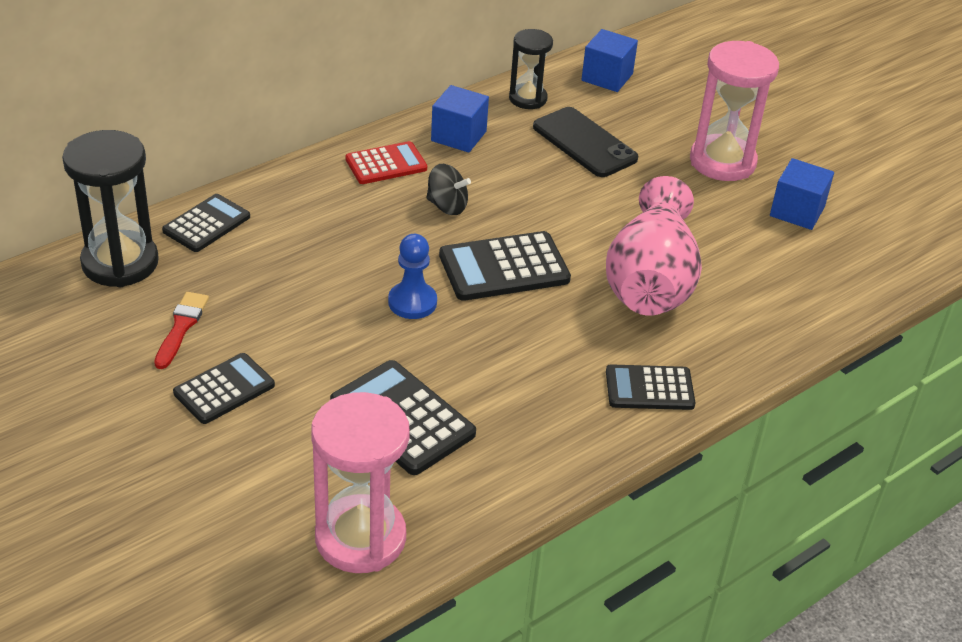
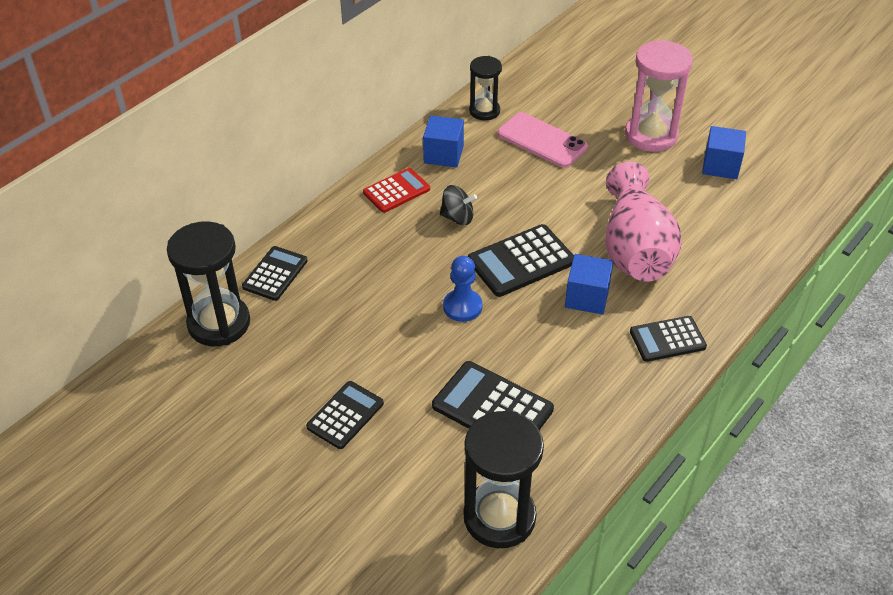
camera: 10 degrees left, 5 degrees up
red brush [154,292,209,369] -> none
pink hourglass [311,392,410,573] -> black hourglass [464,411,544,548]
black phone [533,107,638,177] -> pink phone [498,112,588,168]
blue cube [581,29,638,92] -> blue cube moved to [565,254,613,315]

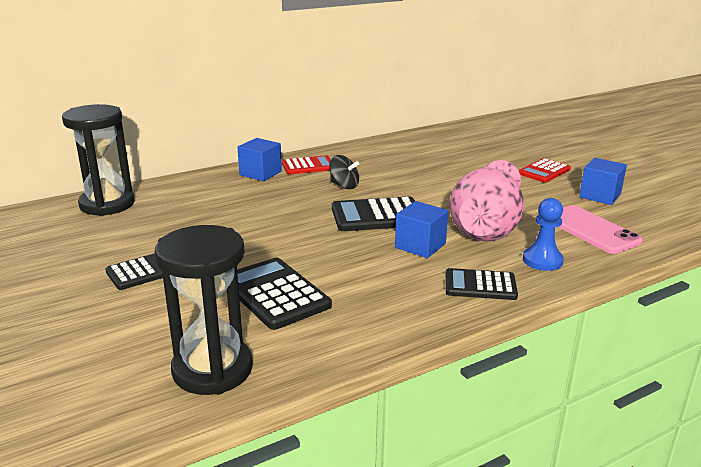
camera: 20 degrees right, 20 degrees down
black calculator [242,246,308,301] -> none
blue cube [423,116,464,168] -> blue cube moved to [237,138,282,181]
blue pawn [443,256,482,322] -> blue pawn moved to [523,198,564,271]
black hourglass [469,56,502,120] -> none
pink phone [498,112,588,168] -> pink phone moved to [559,205,643,254]
pink hourglass [625,40,693,152] -> red calculator [518,158,571,183]

